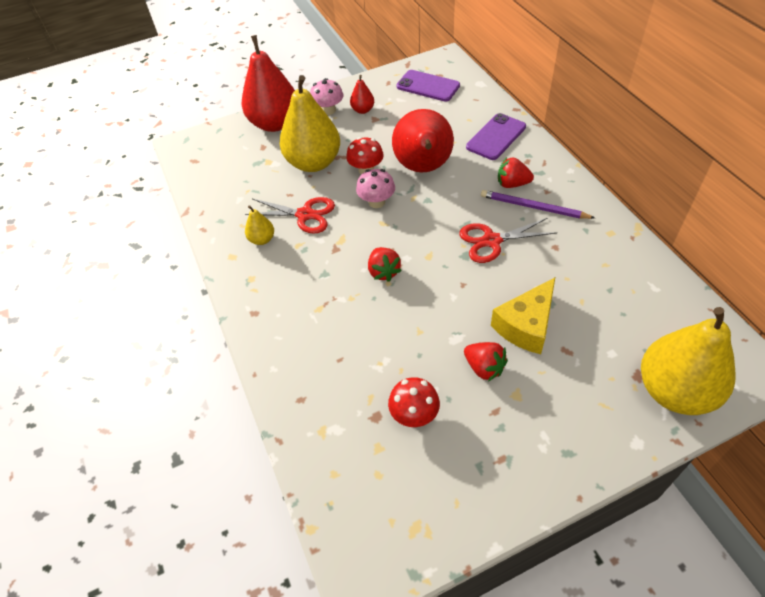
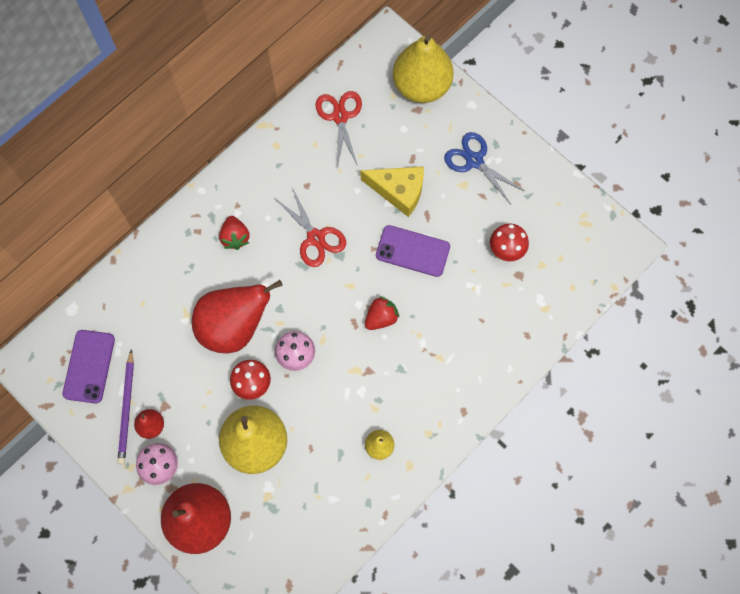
camera: 115 degrees left, 20 degrees up
red scissors [245,197,335,234] -> red scissors moved to [315,91,362,168]
red strawberry [464,342,508,382] -> none
purple phone [466,113,526,160] -> purple phone moved to [376,225,450,277]
purple pencil [481,190,595,219] -> purple pencil moved to [117,349,134,464]
none -> blue scissors [444,132,524,204]

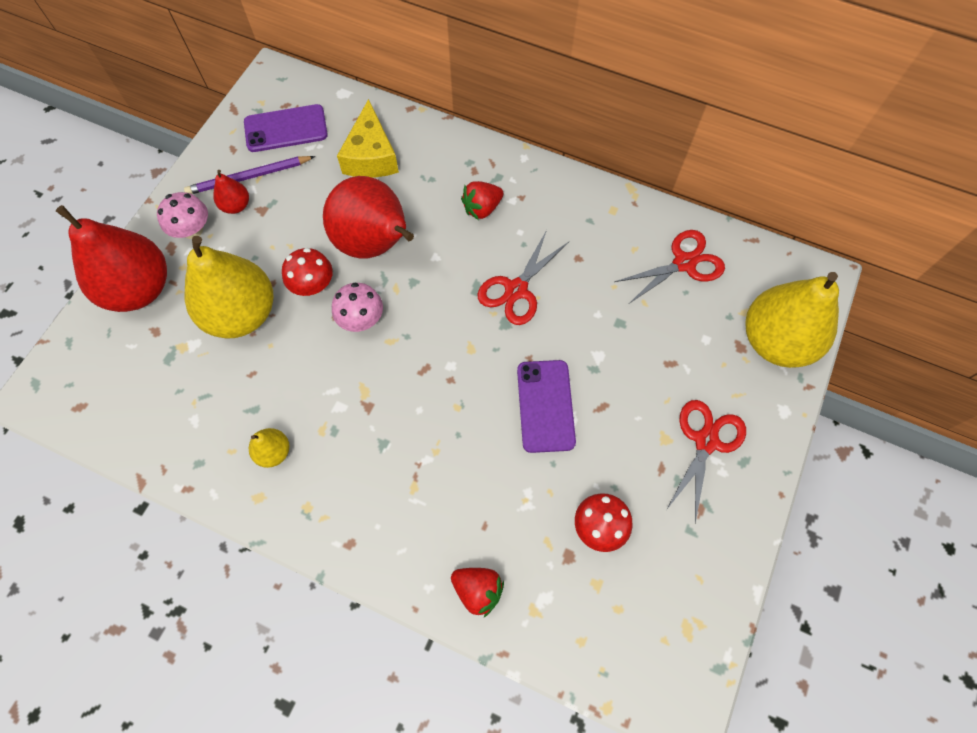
camera: 70 degrees right, 5 degrees down
yellow cheese [361,166,424,217] -> yellow cheese moved to [337,99,399,178]
red strawberry [365,296,400,330] -> red strawberry moved to [451,568,504,617]
blue scissors [444,132,524,204] -> red scissors [666,400,746,523]

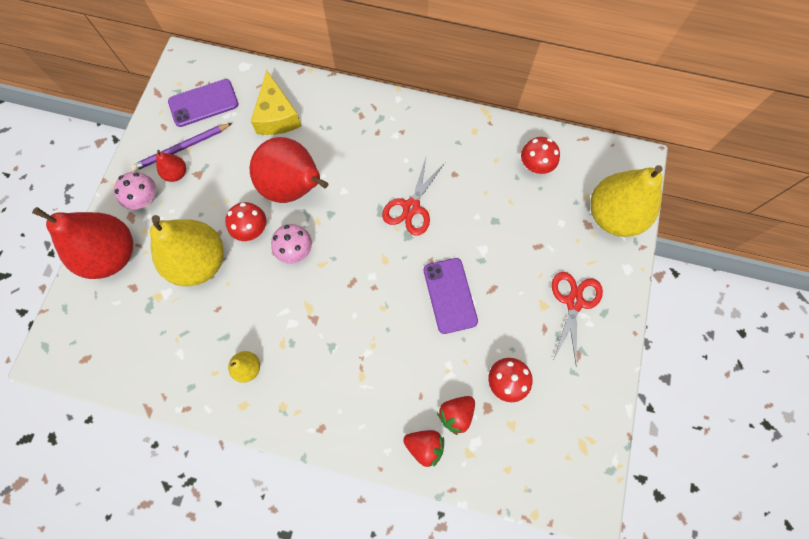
camera: 10 degrees left, 5 degrees up
red strawberry [461,181,504,220] -> red strawberry moved to [437,396,475,435]
red scissors [614,230,725,304] -> red mushroom [521,137,560,174]

